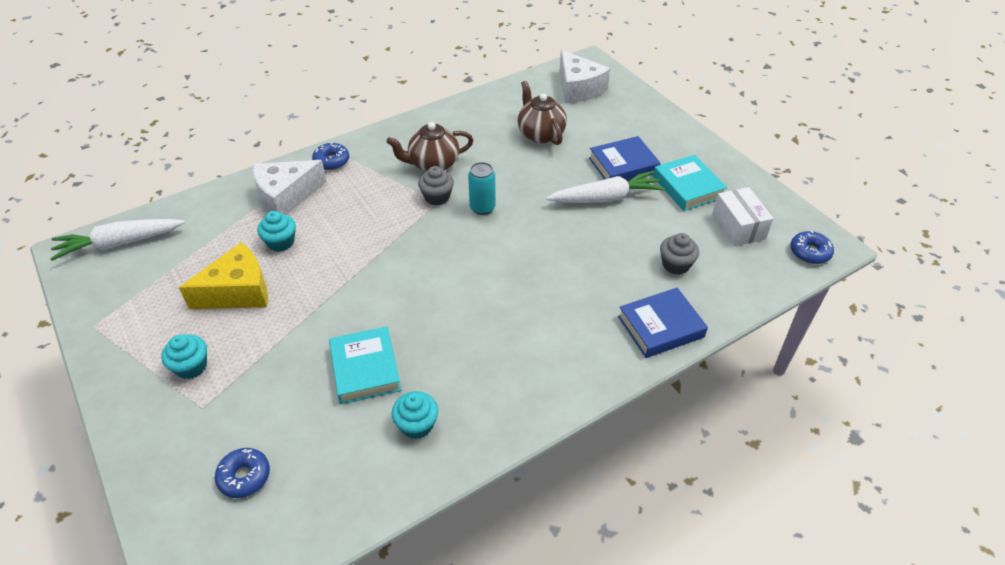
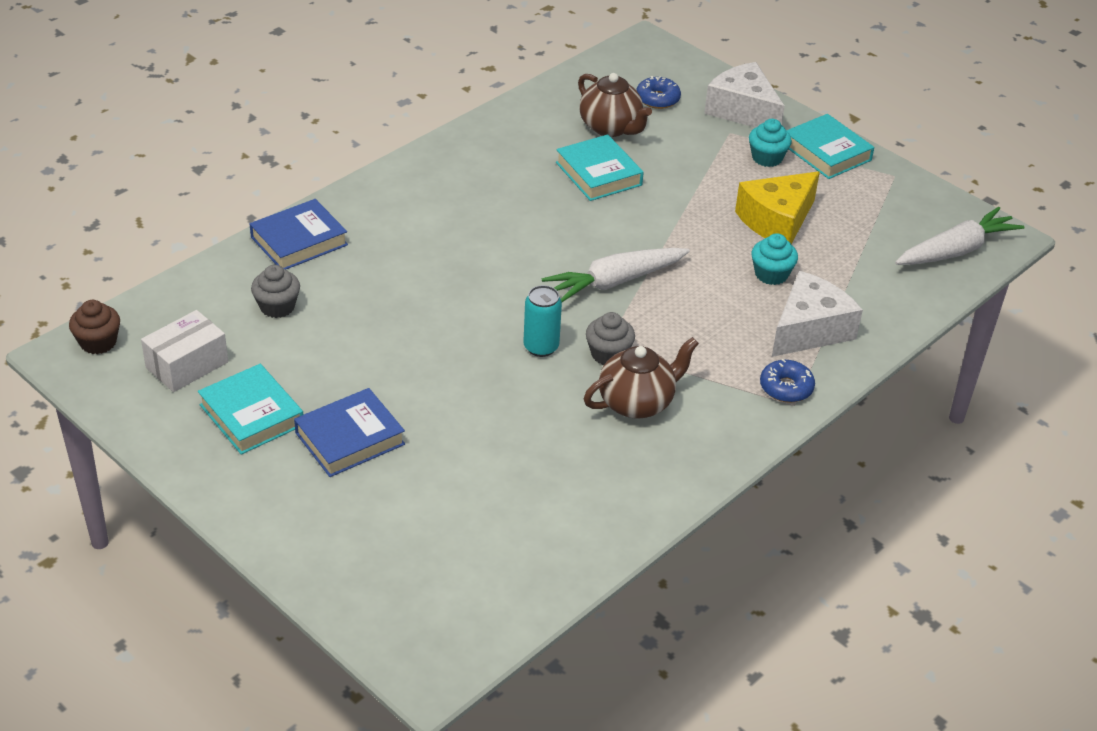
camera: 165 degrees right, 5 degrees down
turquoise cupcake [392,391,438,439] -> none
brown teapot [518,81,567,145] -> brown teapot moved to [578,73,652,137]
white carrot [546,171,665,203] -> white carrot moved to [541,248,690,302]
white cheese [560,50,610,103] -> white cheese moved to [704,62,785,128]
white box [712,187,774,246] -> white box turned 75 degrees clockwise [141,310,228,392]
blue donut [790,231,834,264] -> brown cupcake [69,300,120,354]
none -> turquoise book [786,114,874,179]

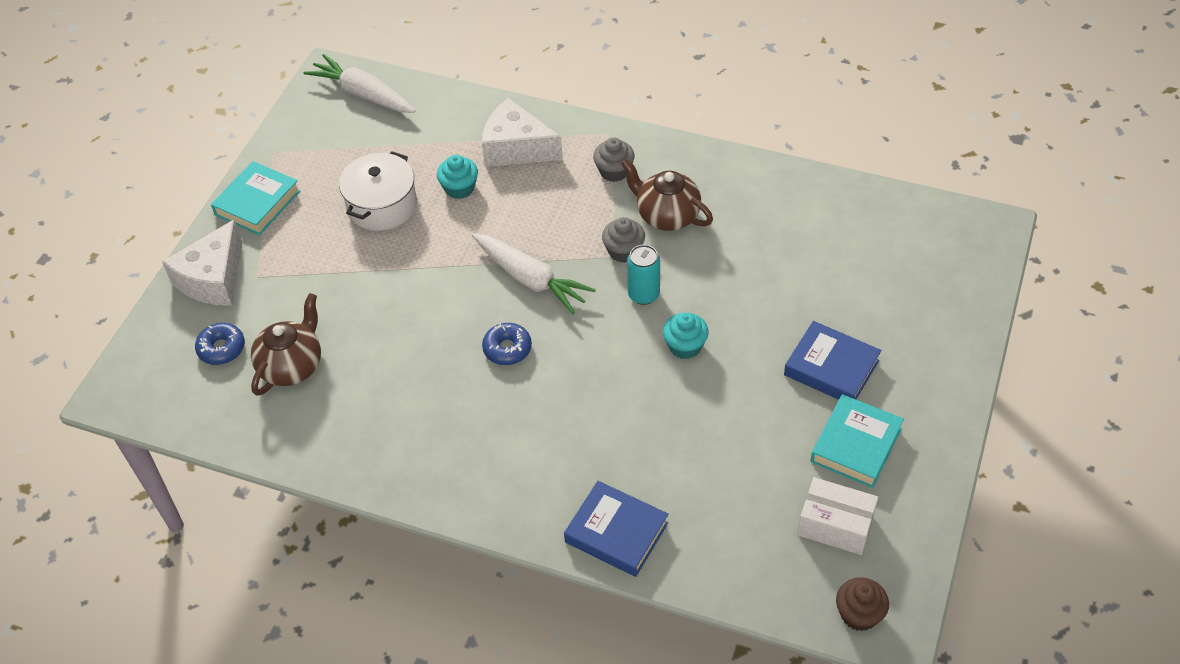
camera: 110 degrees left, 10 degrees up
grey cupcake [251,265,300,318] -> grey cupcake moved to [593,138,635,182]
turquoise book [556,134,644,201] -> none
yellow cheese [735,172,820,244] -> white pot [339,151,417,231]
turquoise cupcake [749,119,792,167] -> turquoise cupcake moved to [663,313,709,359]
blue donut [760,359,815,403] -> blue donut moved to [482,323,532,365]

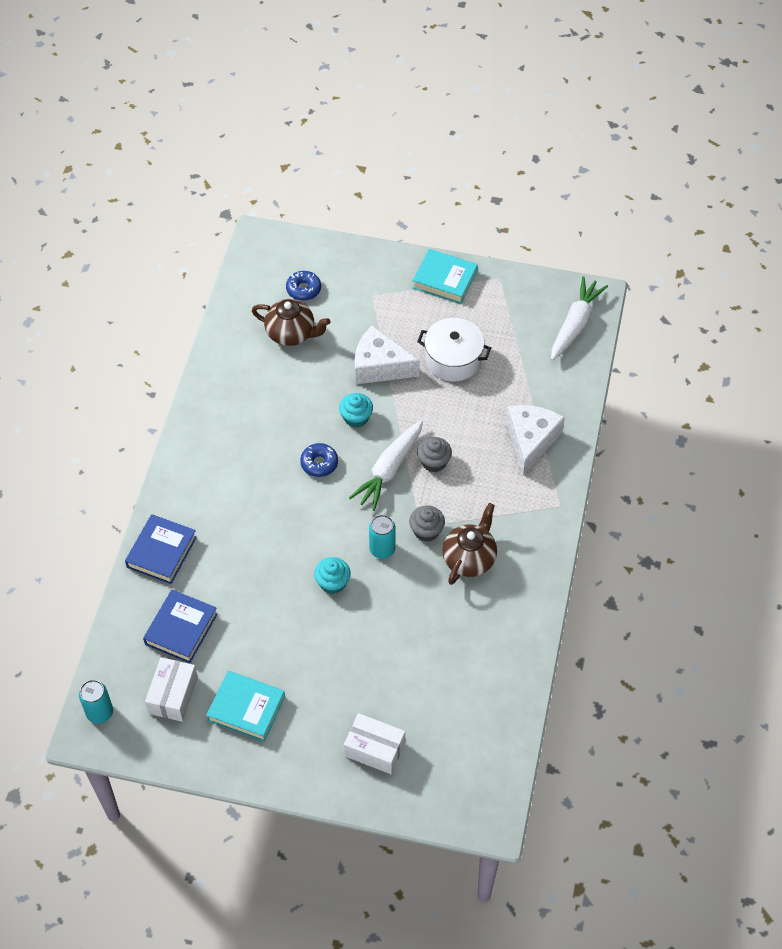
camera: 80 degrees right, 5 degrees up
white cheese [162,220,242,306] -> white cheese moved to [355,325,420,384]
turquoise cupcake [437,155,478,199] -> turquoise cupcake moved to [339,393,373,428]
grey cupcake [593,138,635,182] -> grey cupcake moved to [417,437,452,472]
blue book [784,321,881,400] -> blue book moved to [143,590,218,663]
brown cupcake [836,577,889,631] -> turquoise can [79,680,113,724]
none -> white box [344,713,405,774]

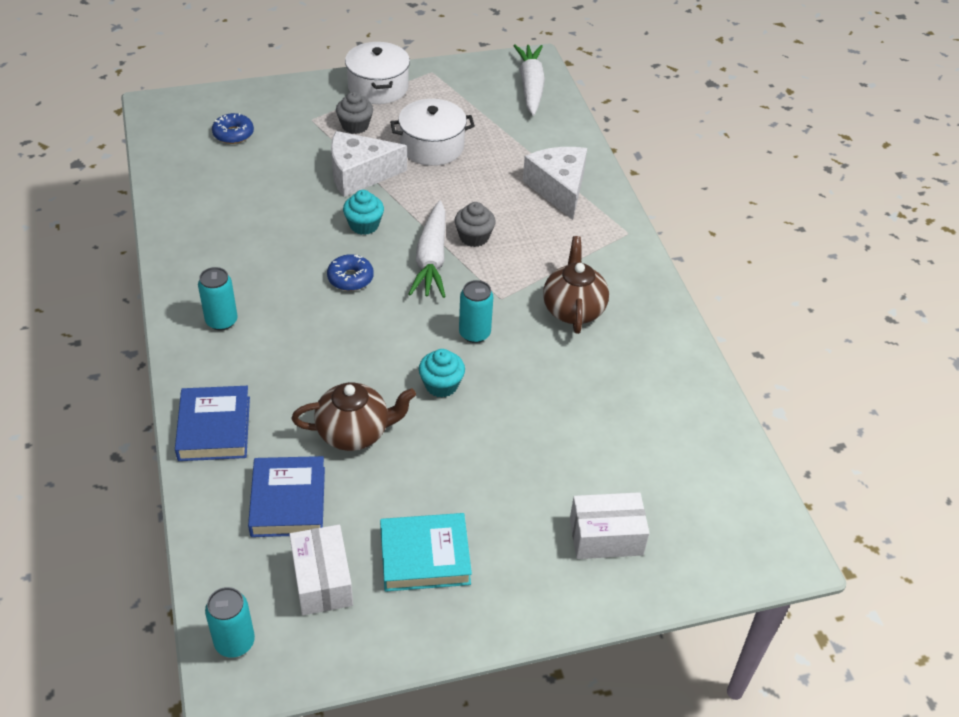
camera: 30 degrees left, 10 degrees down
brown teapot [252,299,331,346] -> brown teapot moved to [292,382,416,451]
grey cupcake [409,505,445,542] -> grey cupcake moved to [336,91,373,134]
turquoise book [413,249,478,304] -> white pot [345,42,410,104]
none -> turquoise can [198,267,238,331]

